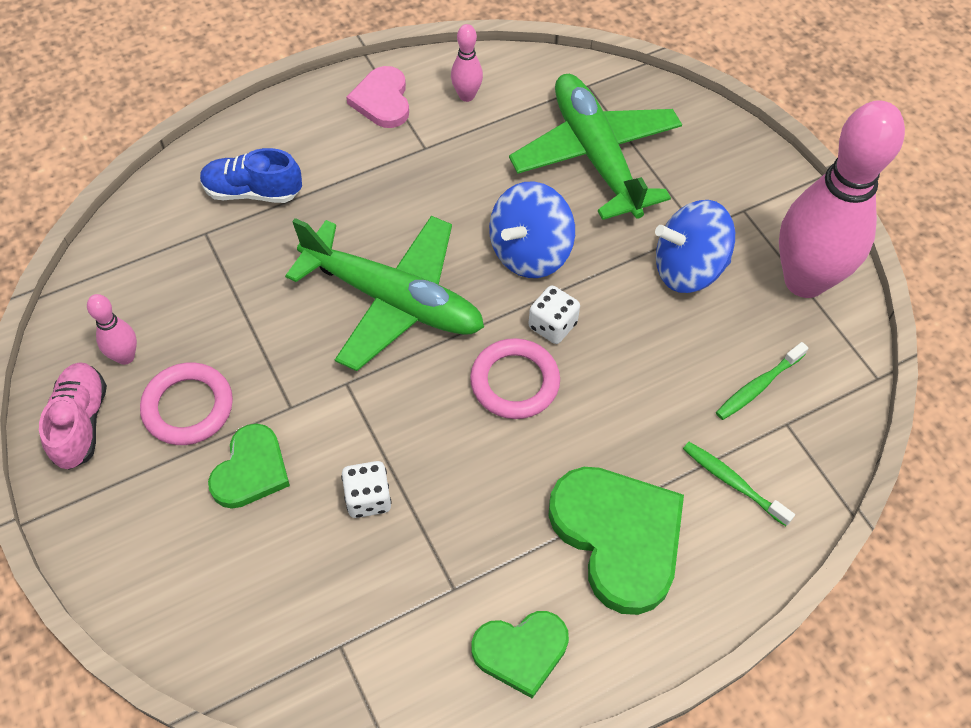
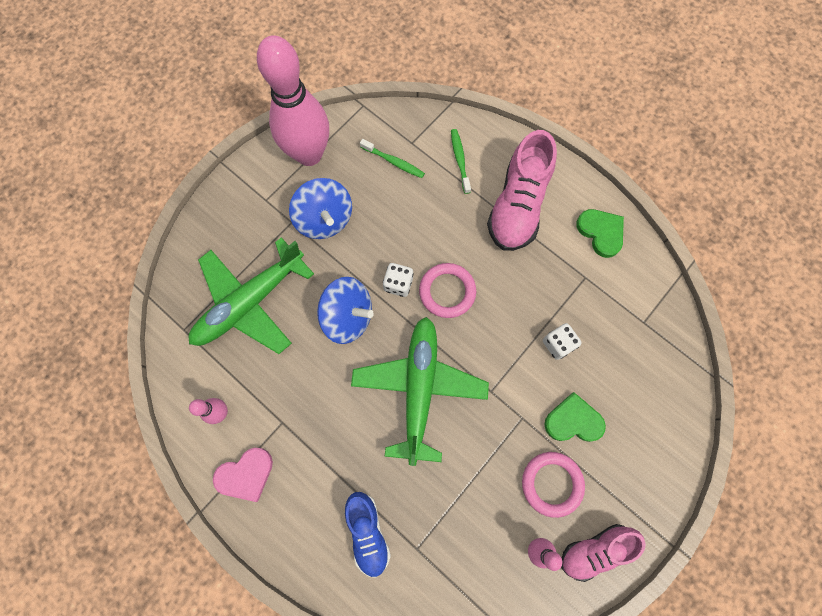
camera: 110 degrees left, 15 degrees up
green heart [549,467,684,615] -> pink shoe [487,130,557,251]
green toothbrush [683,442,795,526] -> green toothbrush turned 150 degrees clockwise [451,129,471,194]

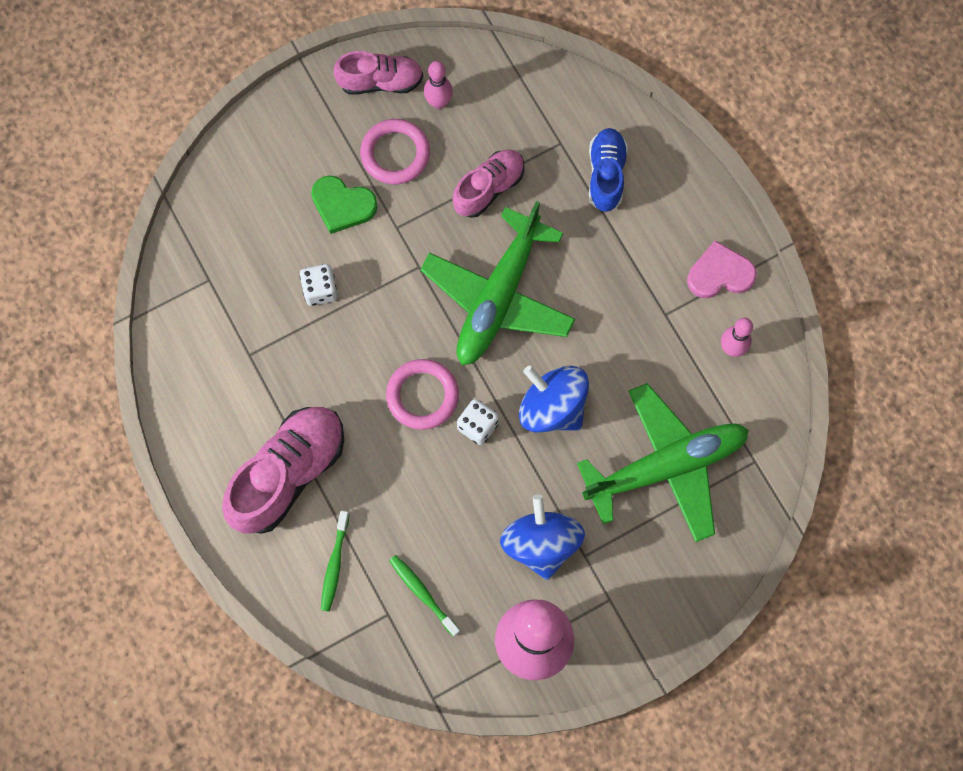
camera: 160 degrees left, 0 degrees up
green heart [576,209,624,258] -> none
none -> pink shoe [453,150,524,218]

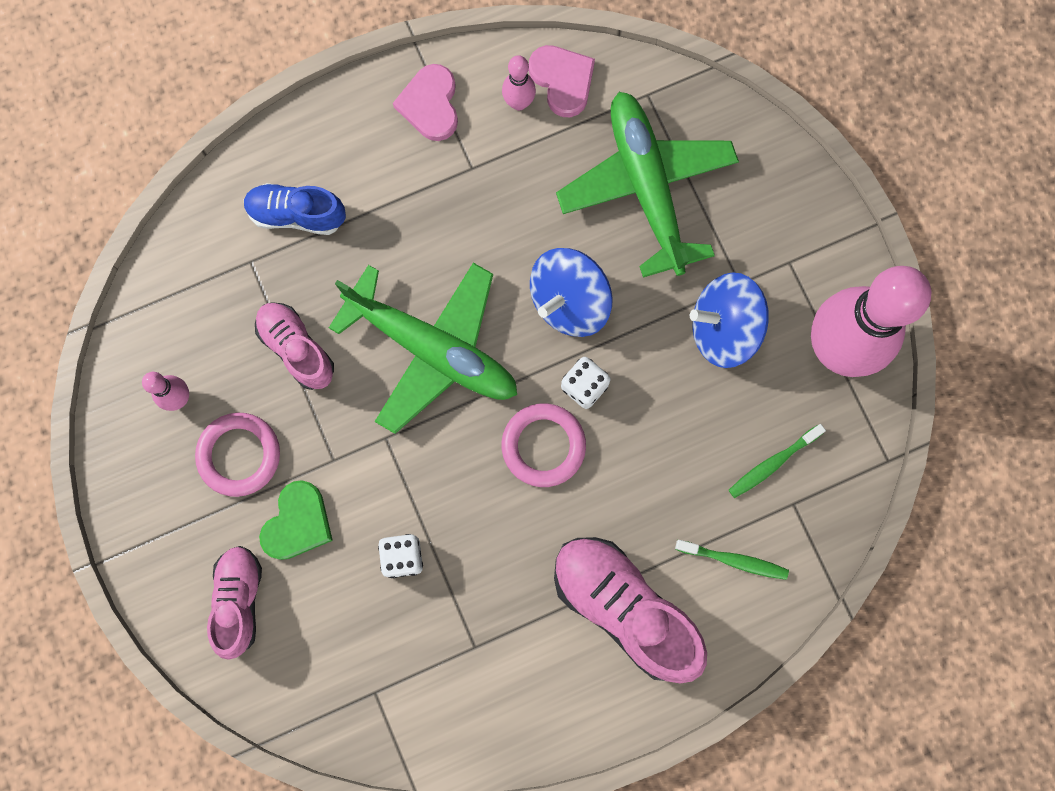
camera: 85 degrees left, 5 degrees up
pink shoe [333,51,423,95] -> pink shoe moved to [207,546,262,660]
none -> pink heart [529,45,595,117]

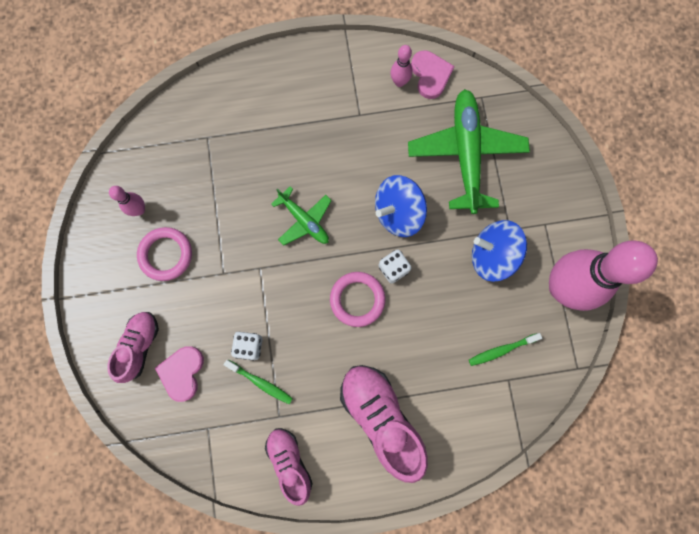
camera: 15 degrees right, 0 degrees up
blue shoe [244,183,346,235] -> none
pink shoe [255,302,334,390] -> pink shoe moved to [265,428,313,506]
green heart [259,480,333,560] -> none
green plane [329,263,517,434] -> green plane [271,187,332,245], size x0.54
pink heart [393,64,458,141] -> pink heart moved to [155,346,204,402]
green toothbrush [675,540,789,580] -> green toothbrush moved to [224,360,293,404]

